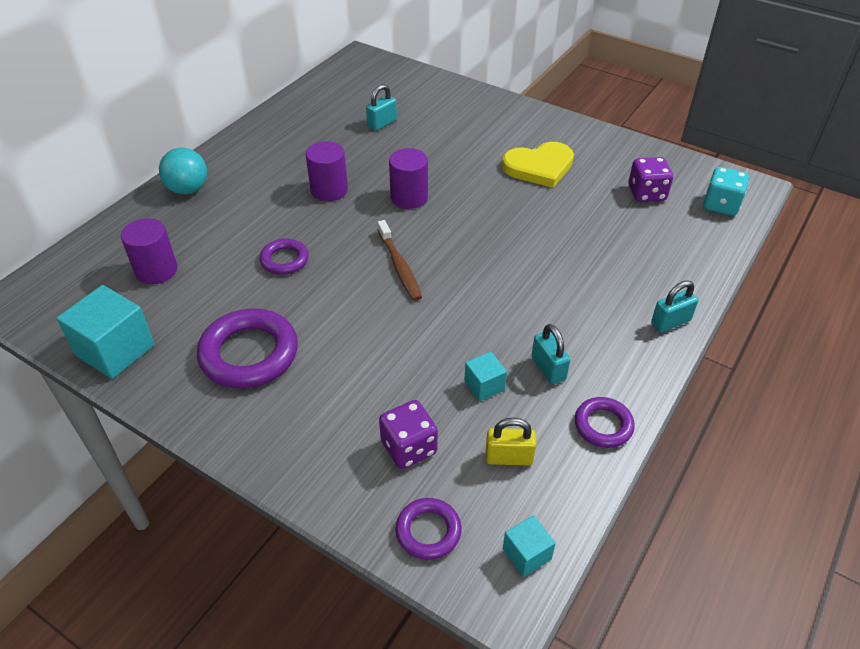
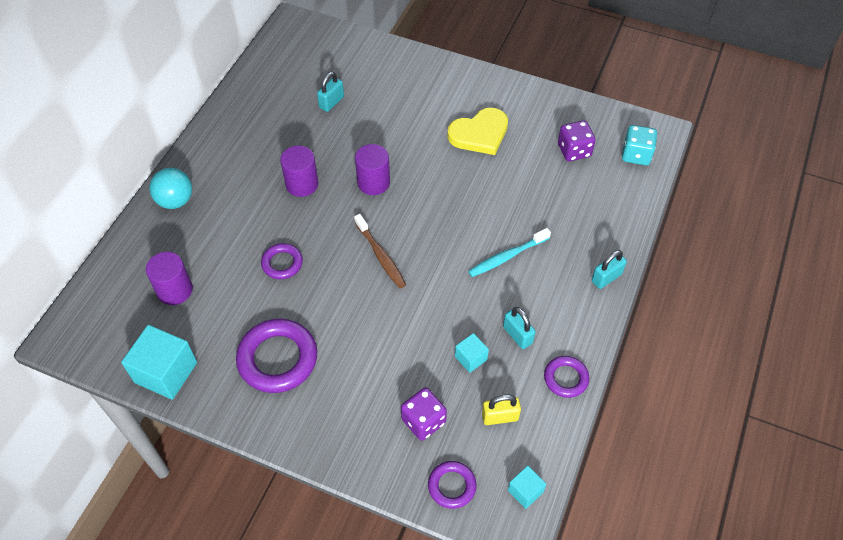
camera: 10 degrees left, 10 degrees up
none -> turquoise toothbrush [468,228,551,277]

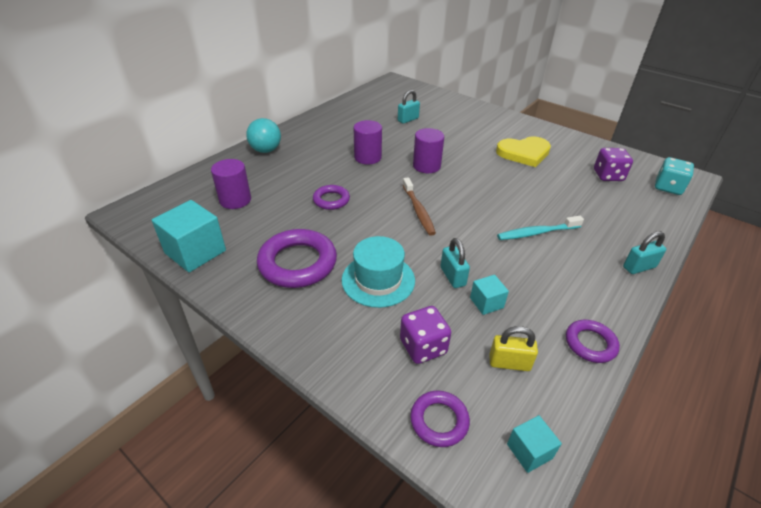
camera: 15 degrees right, 15 degrees down
turquoise padlock [503,307,536,349] -> turquoise padlock moved to [440,238,470,288]
none -> turquoise hat [342,236,415,308]

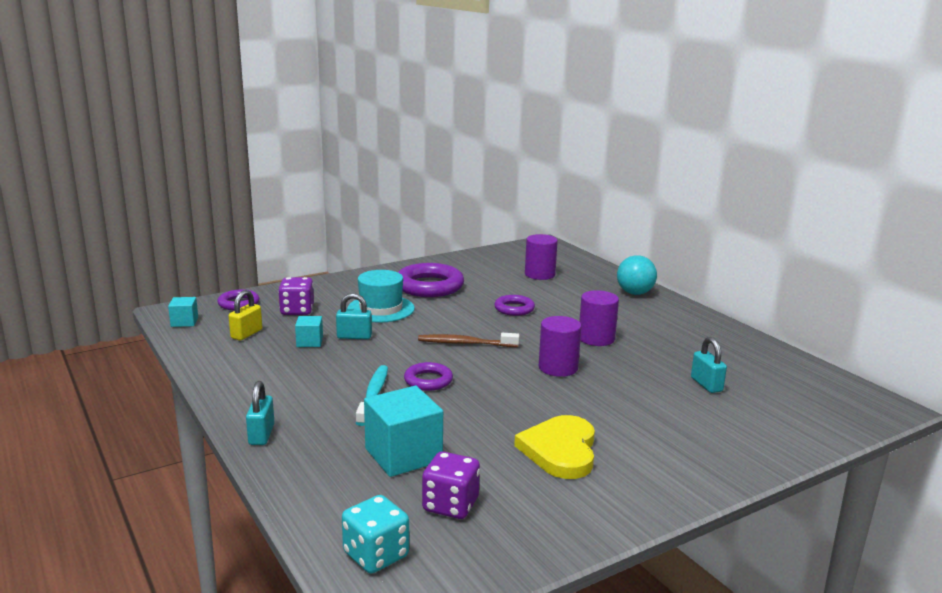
camera: 110 degrees right, 20 degrees down
turquoise cube [152,200,226,272] -> turquoise cube moved to [364,386,443,477]
purple ring [566,320,620,363] -> purple ring moved to [404,362,453,391]

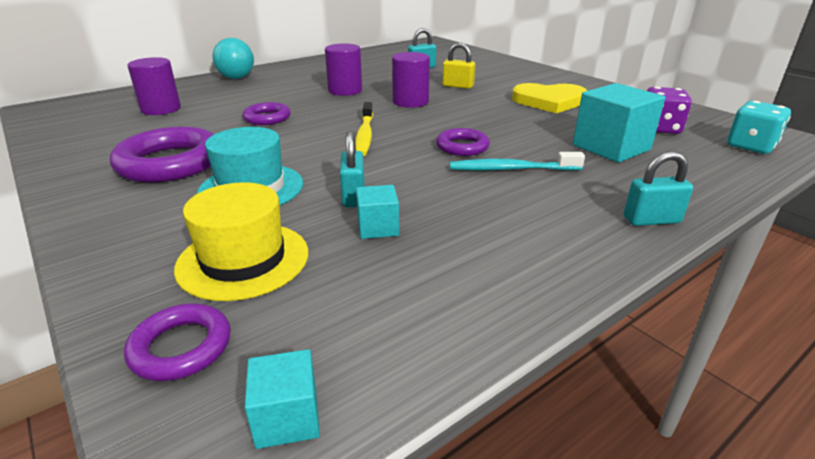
camera: 95 degrees left, 10 degrees up
yellow padlock [229,290,262,341] -> yellow padlock moved to [442,42,475,89]
purple dice [278,277,314,315] -> yellow hat [174,182,308,301]
brown toothbrush [418,333,520,347] -> yellow toothbrush [355,102,373,156]

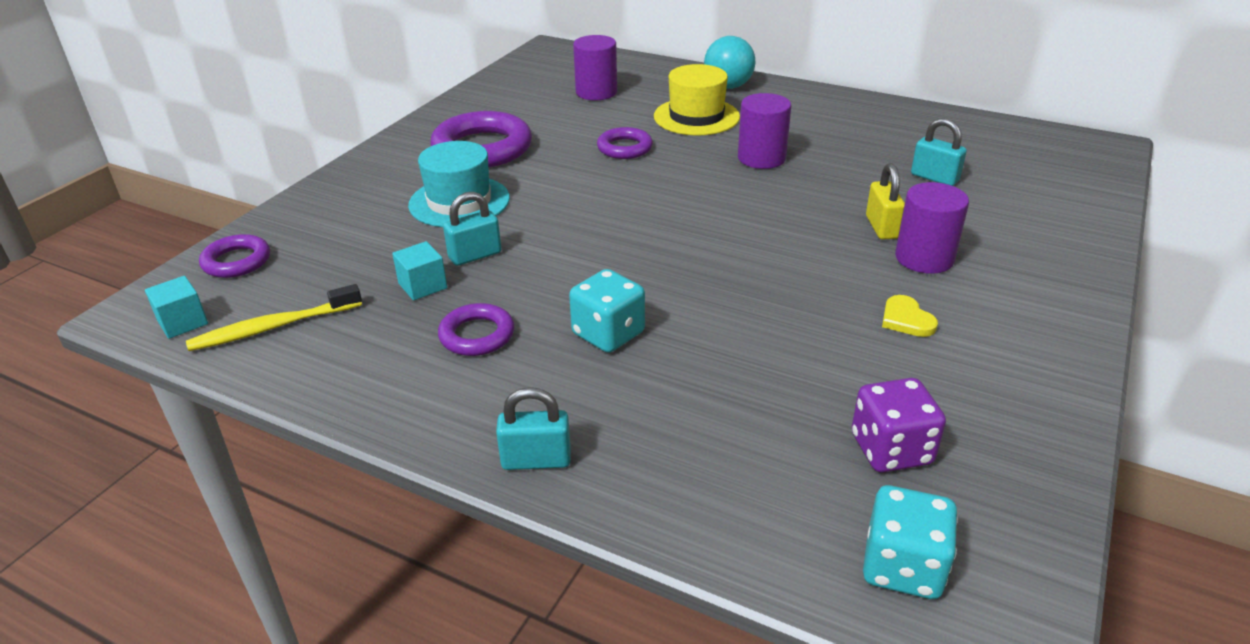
camera: 65 degrees right, 5 degrees up
yellow hat [174,182,308,301] -> yellow hat moved to [654,64,740,135]
yellow toothbrush [355,102,373,156] -> yellow toothbrush moved to [186,284,362,351]
purple cylinder [392,52,430,108] -> purple cylinder moved to [895,182,969,274]
purple ring [436,128,490,156] -> purple ring moved to [438,303,514,356]
turquoise toothbrush [450,152,585,170] -> turquoise dice [569,269,645,353]
yellow heart [512,83,587,113] -> yellow heart [882,295,938,337], size x0.48
turquoise cube [573,83,665,163] -> none
turquoise padlock [624,151,693,226] -> turquoise padlock turned 60 degrees counterclockwise [496,387,571,470]

